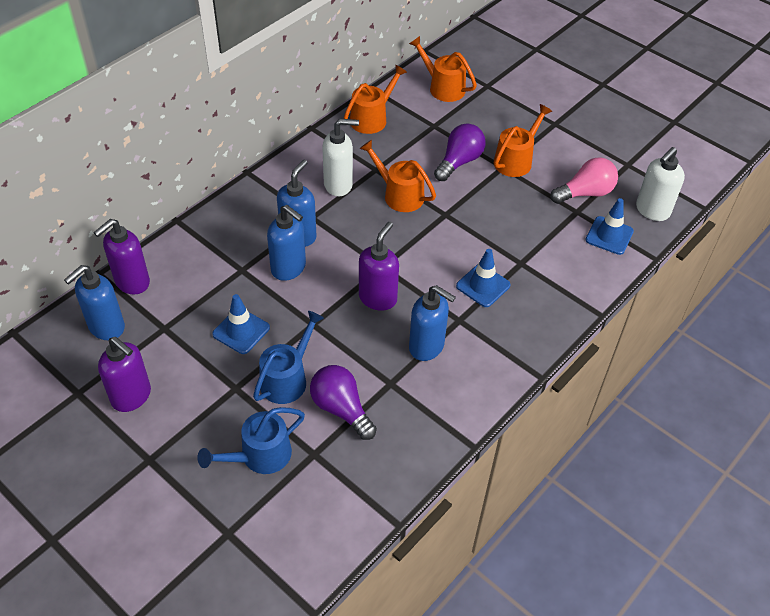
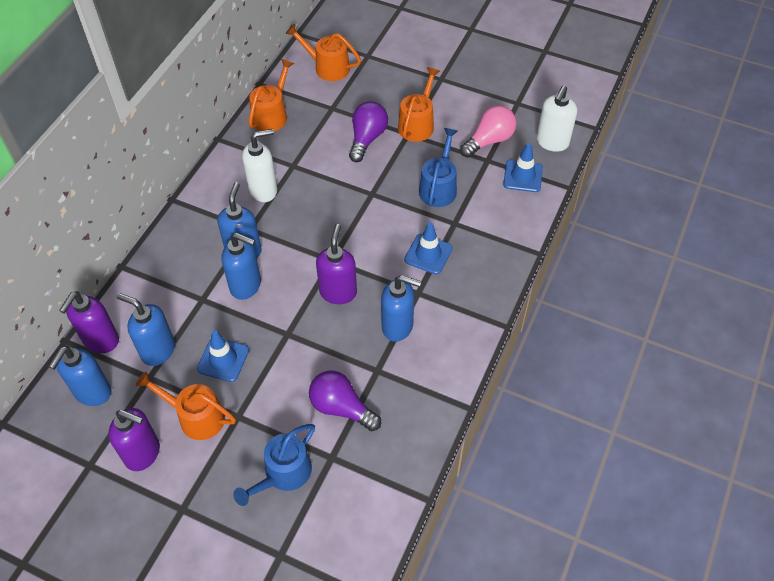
camera: 15 degrees left, 5 degrees up
blue watering can [253,311,324,404] -> blue watering can moved to [419,128,457,207]
orange watering can [359,140,436,212] -> orange watering can moved to [136,372,236,440]
none -> blue soap dispenser [117,293,175,366]

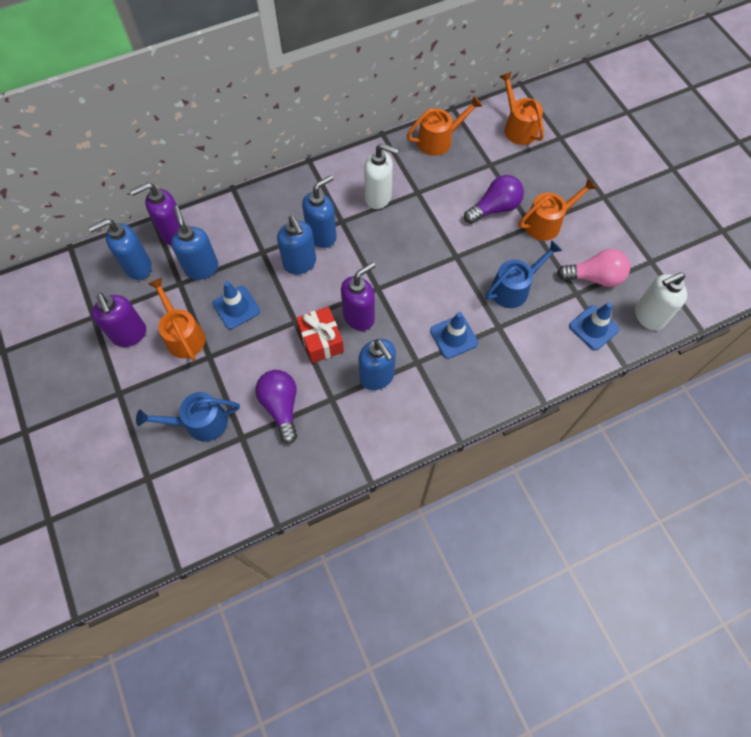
camera: 40 degrees right, 10 degrees up
none -> red gift [296,307,344,363]

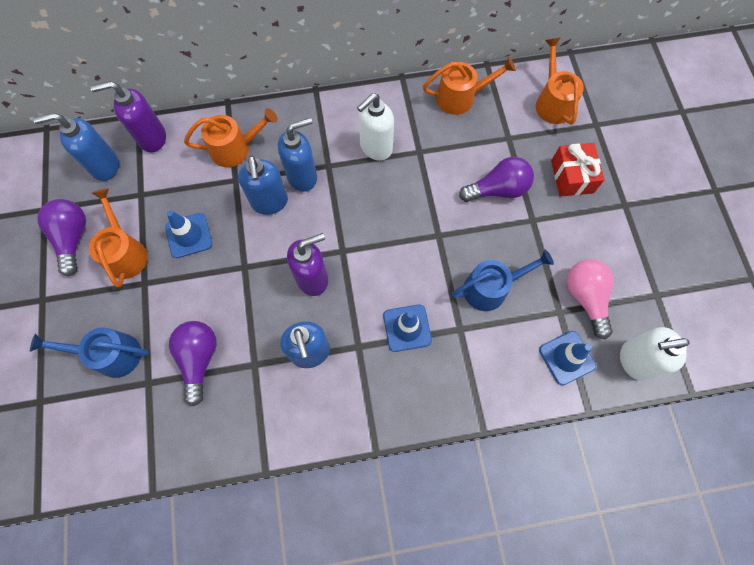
camera: 15 degrees right, 5 degrees up
purple soap dispenser [92,293,146,347] -> purple light bulb [37,199,86,277]
blue soap dispenser [171,206,218,280] -> none
red gift [296,307,344,363] -> red gift moved to [551,143,605,197]
white soap dispenser [364,143,399,209] -> white soap dispenser turned 105 degrees clockwise [357,93,394,161]
orange watering can [518,178,597,241] -> orange watering can moved to [184,108,278,167]
pink light bulb [557,249,630,287] -> pink light bulb turned 120 degrees counterclockwise [567,259,614,339]

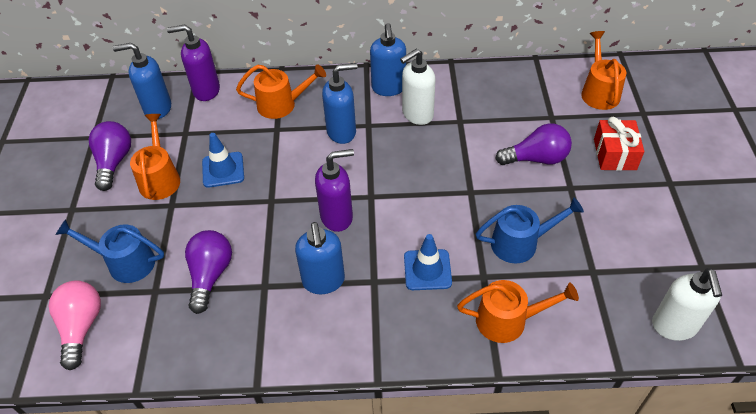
camera: 10 degrees right, 20 degrees down
blue soap dispenser [238,156,288,215] -> blue soap dispenser moved to [370,23,406,96]
orange watering can [423,57,516,115] -> orange watering can moved to [457,280,579,343]
blue traffic cone [539,331,596,386] -> none
pink light bulb [567,259,614,339] -> pink light bulb moved to [49,280,101,370]
white soap dispenser [620,327,689,381] -> white soap dispenser turned 90 degrees counterclockwise [652,268,722,341]

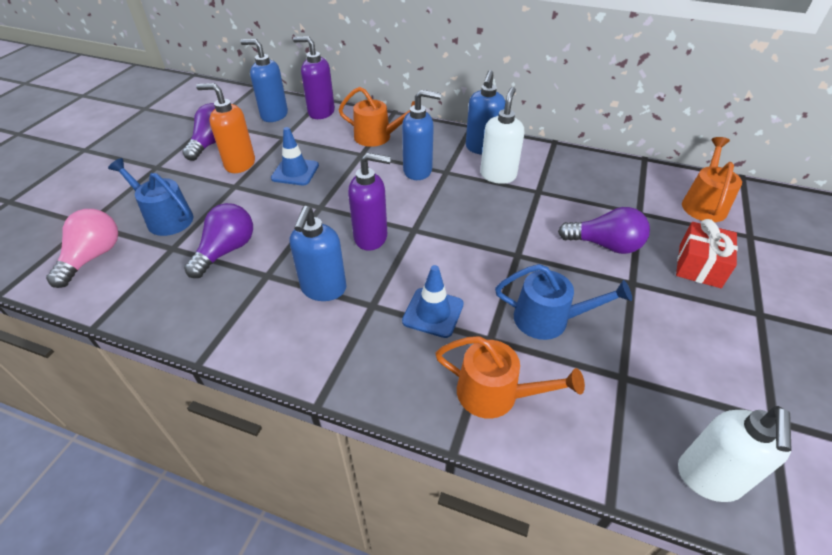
camera: 20 degrees right, 5 degrees down
orange watering can [130,114,180,200] -> orange soap dispenser [196,83,255,173]
white soap dispenser [400,49,435,125] -> white soap dispenser turned 120 degrees clockwise [480,87,524,184]

